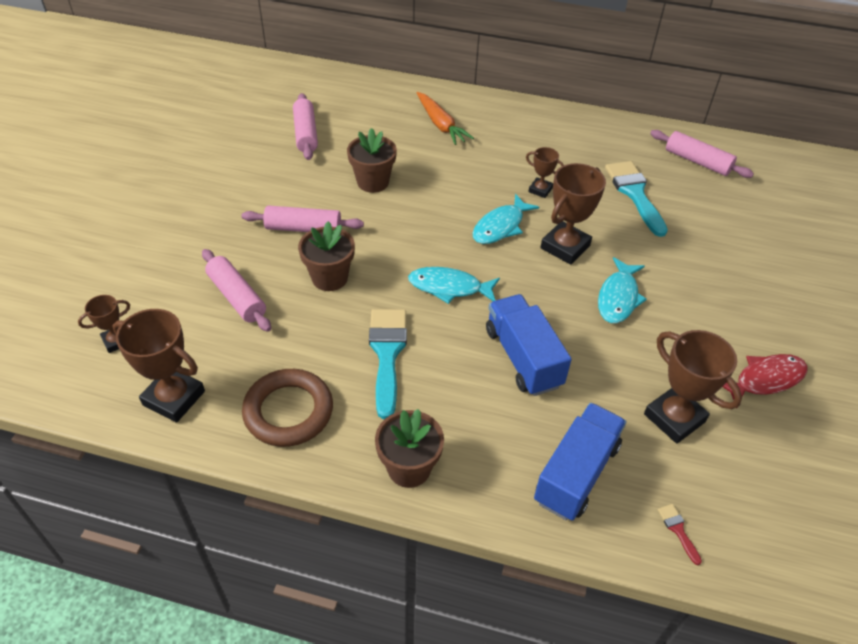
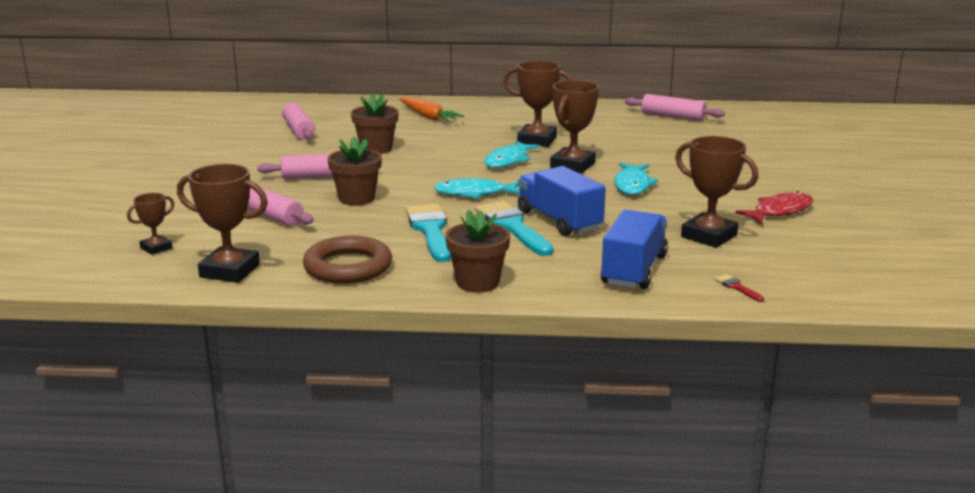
camera: 10 degrees left, 25 degrees down
brown trophy [526,147,564,198] -> brown trophy [503,61,573,147], size x1.84
turquoise brush [605,161,668,237] -> turquoise brush moved to [475,201,553,256]

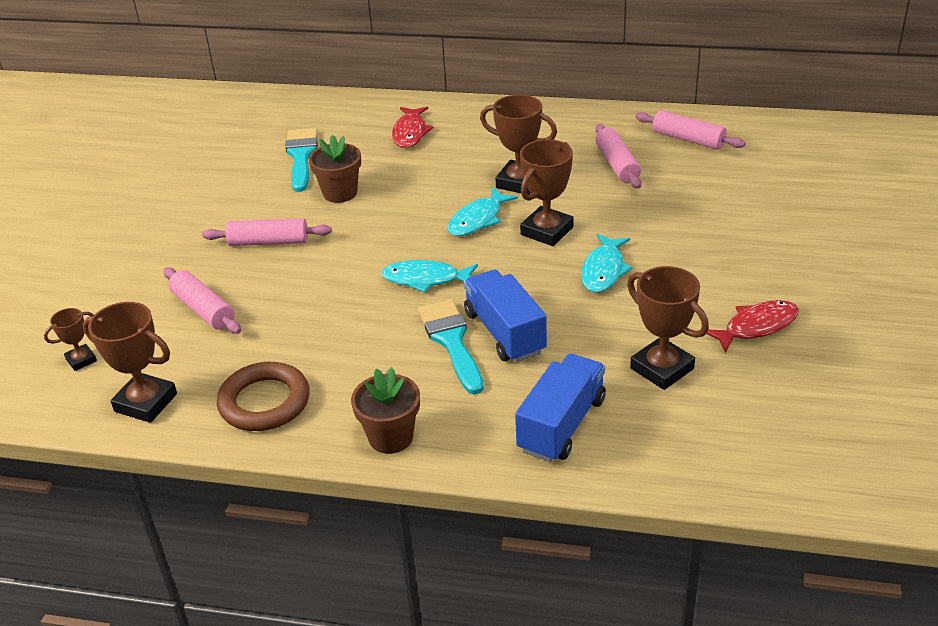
camera: 10 degrees right, 15 degrees up
pink rolling pin [282,103,315,140] -> pink rolling pin moved to [595,124,642,189]
brown flower pot [328,136,382,205] -> none
orange carrot [399,97,464,121] -> red fish [392,107,433,148]
turquoise brush [406,204,451,262] -> turquoise brush moved to [285,128,318,192]
red brush [714,274,764,302] -> none

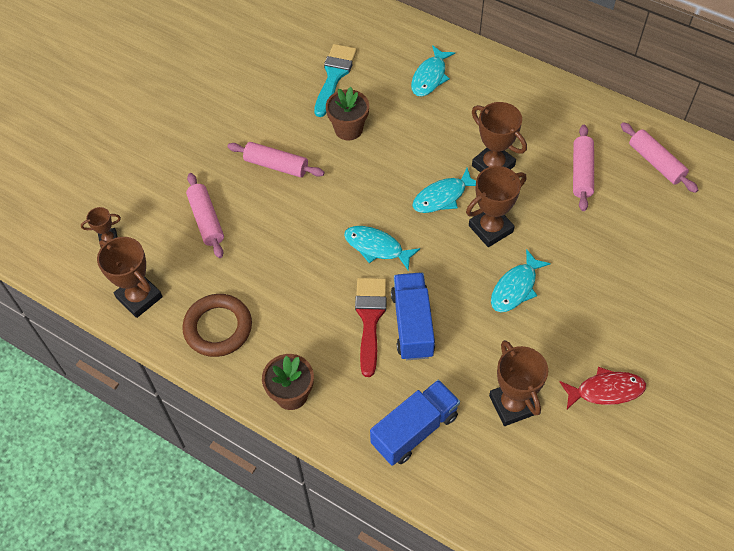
camera: 20 degrees right, 20 degrees up
red fish [392,107,433,148] -> turquoise fish [411,45,455,96]
turquoise brush [418,299,484,395] -> red brush [355,278,387,377]

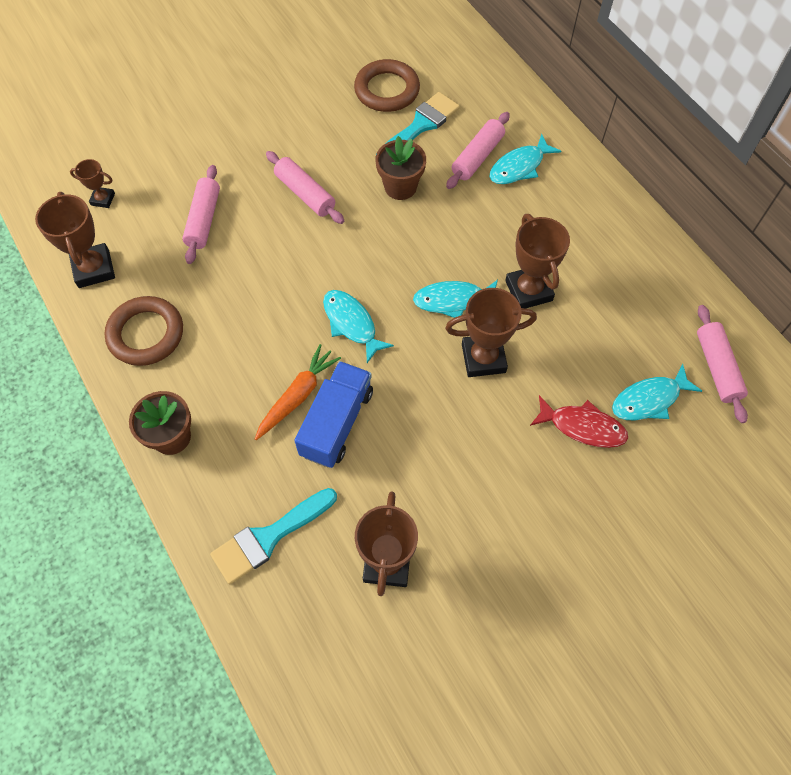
camera: 25 degrees right, 5 degrees up
red brush [355,278,387,377] -> orange carrot [255,344,341,440]
blue truck [370,380,460,466] -> turquoise brush [210,488,337,585]
turquoise fish [491,249,551,312] -> turquoise fish moved to [612,364,702,420]
red fish [559,367,646,409] -> red fish moved to [530,395,628,448]
pink rolling pin [573,125,594,211] -> pink rolling pin moved to [446,112,510,189]
none -> brown ring [354,59,420,112]

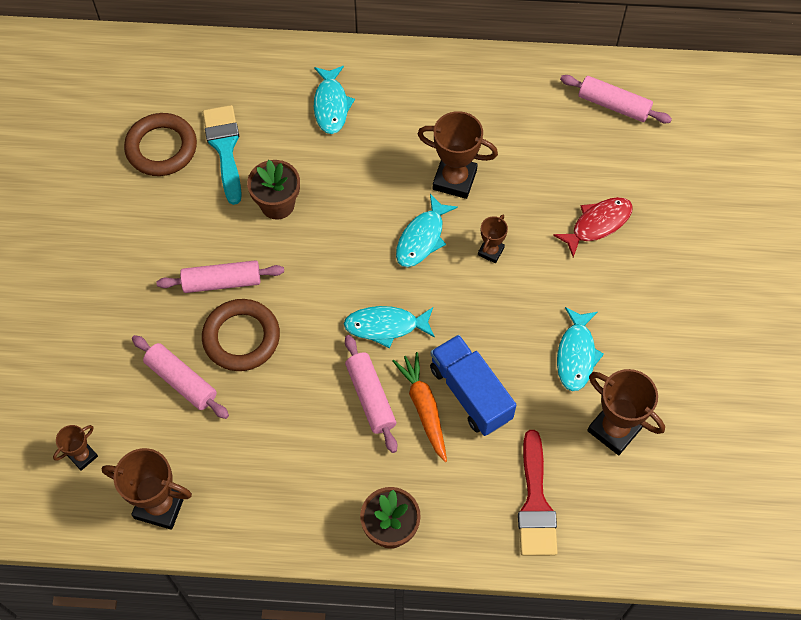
camera: 55 degrees left, 0 degrees up
brown ring [105,296,183,366] -> brown ring moved to [202,299,280,371]
turquoise brush [210,488,337,585] -> red brush [518,430,558,556]
brown trophy [445,288,537,377] -> brown trophy [478,215,508,263], size x0.54
pink rolling pin [446,112,510,189] -> pink rolling pin moved to [345,335,397,453]
turquoise fish [612,364,702,420] -> turquoise fish moved to [557,307,604,391]

